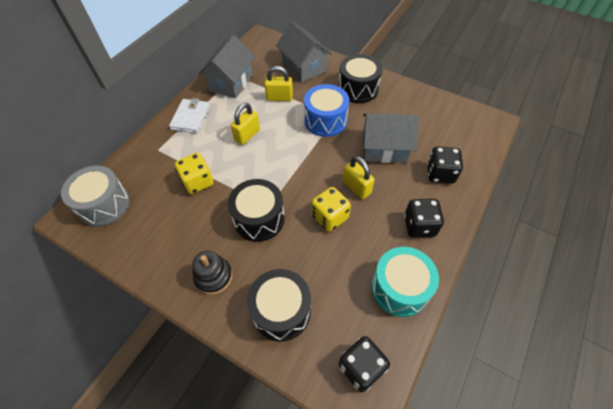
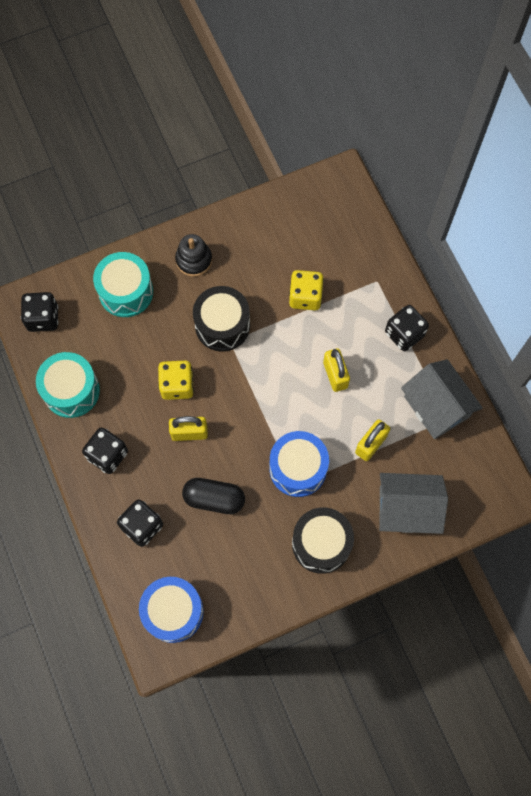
camera: 125 degrees right, 15 degrees up
grey drum [61,166,130,227] -> none
white wallet [169,98,210,133] -> black dice [385,305,429,351]
black drum [247,269,311,342] -> turquoise drum [93,252,153,317]
grey house [363,113,420,163] -> black capsule [182,478,245,514]
none -> blue drum [139,577,204,643]

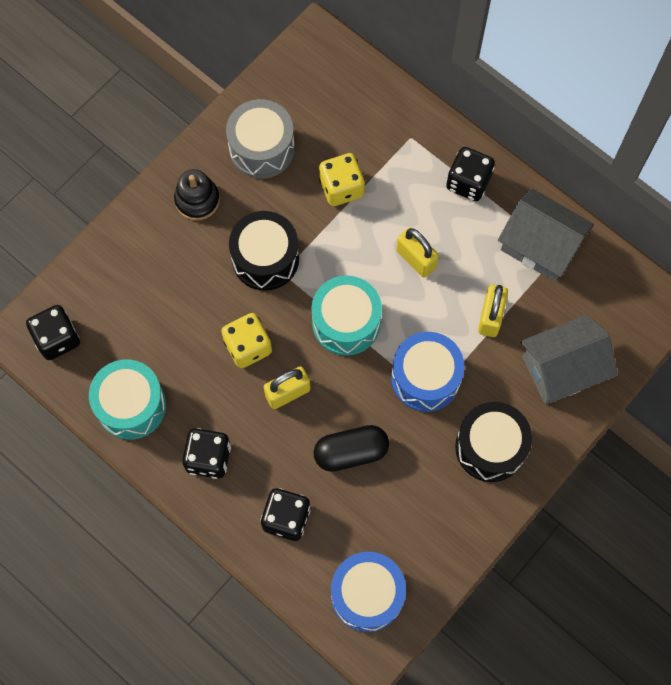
camera: 25 degrees left, 0 degrees up
turquoise drum [93,252,153,317] -> turquoise drum moved to [311,275,382,356]
none -> grey drum [226,99,295,179]

